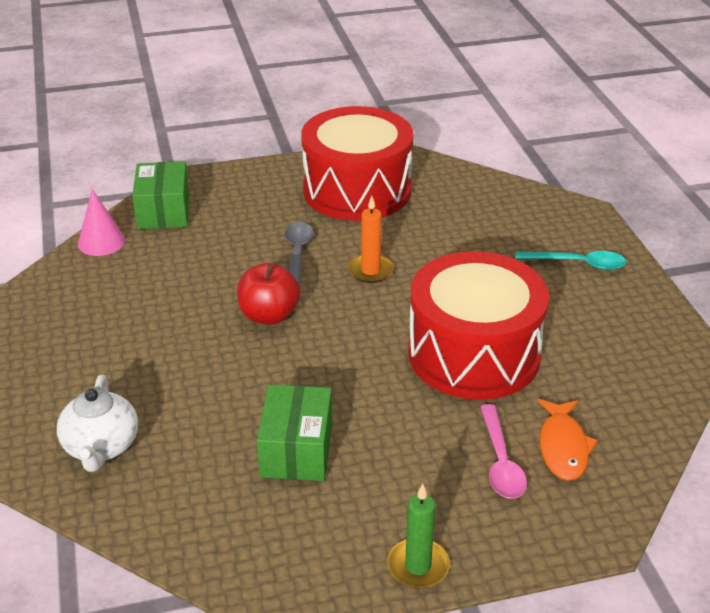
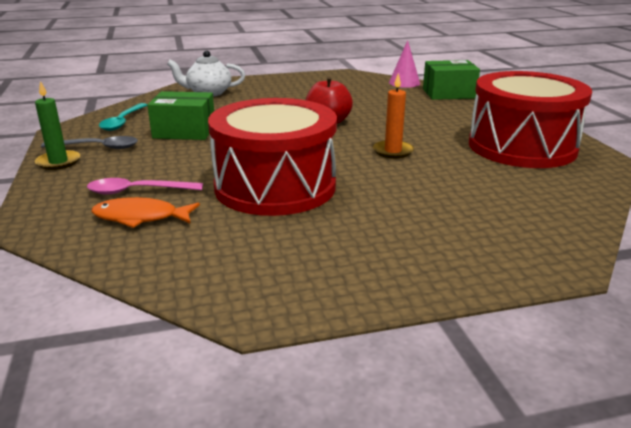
camera: 90 degrees right, 10 degrees down
grey spoon [285,222,314,286] -> grey spoon moved to [41,136,138,149]
turquoise spoon [515,251,626,270] -> turquoise spoon moved to [99,103,147,131]

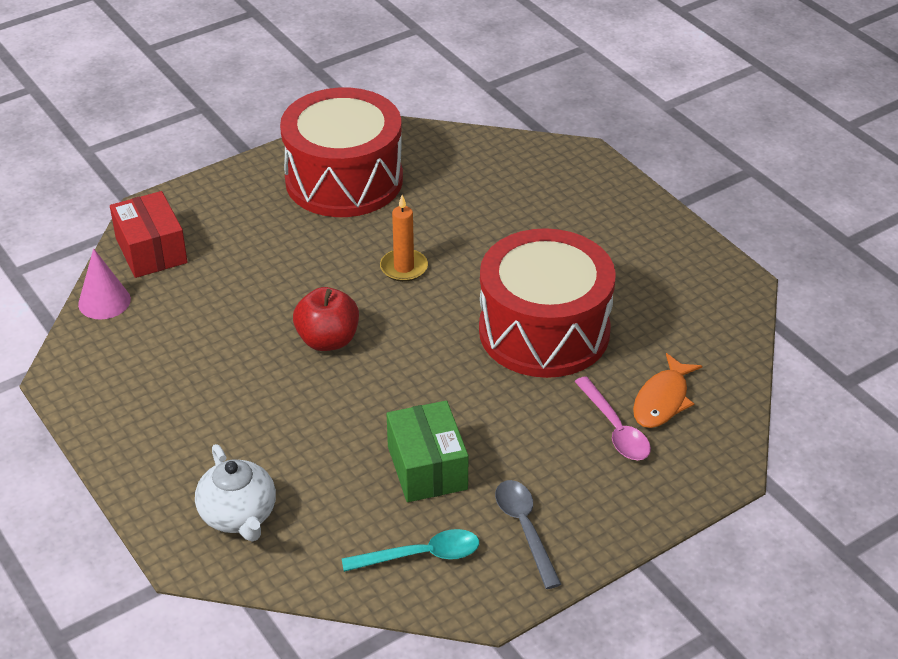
camera: 110 degrees left, 15 degrees up
green candle [35,81,80,170] -> none
orange fish [91,197,200,228] -> orange fish turned 45 degrees clockwise [633,353,702,428]
green box [423,60,480,100] -> red box [110,191,187,278]

